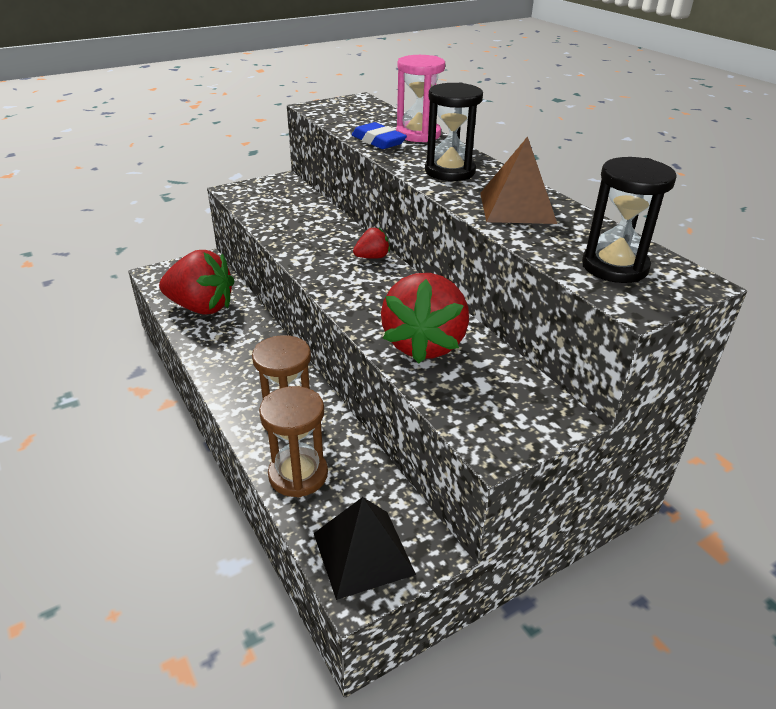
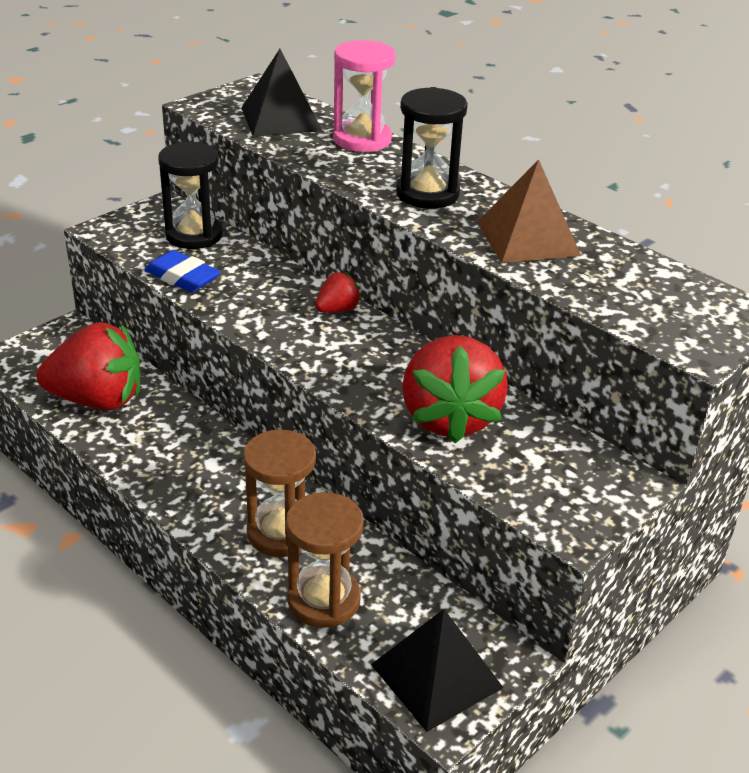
camera: 15 degrees left, 0 degrees up
blue eraser [352,122,407,149] -> blue eraser moved to [145,250,221,292]
black hourglass [582,157,677,283] -> black hourglass moved to [158,142,223,249]
none -> black pyramid [241,49,322,137]

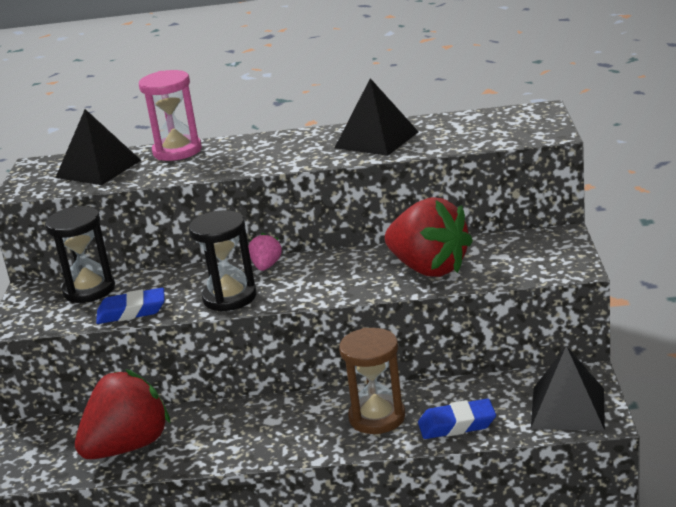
camera: 40 degrees left, 10 degrees down
brown hourglass [286,492,364,627] -> blue eraser [418,399,496,439]
red strawberry [315,272,361,313] -> pink strawberry [248,233,282,271]
black hourglass [396,87,468,209] -> black hourglass moved to [189,210,257,312]
brown pyramid [477,160,581,263] -> black pyramid [335,78,418,156]

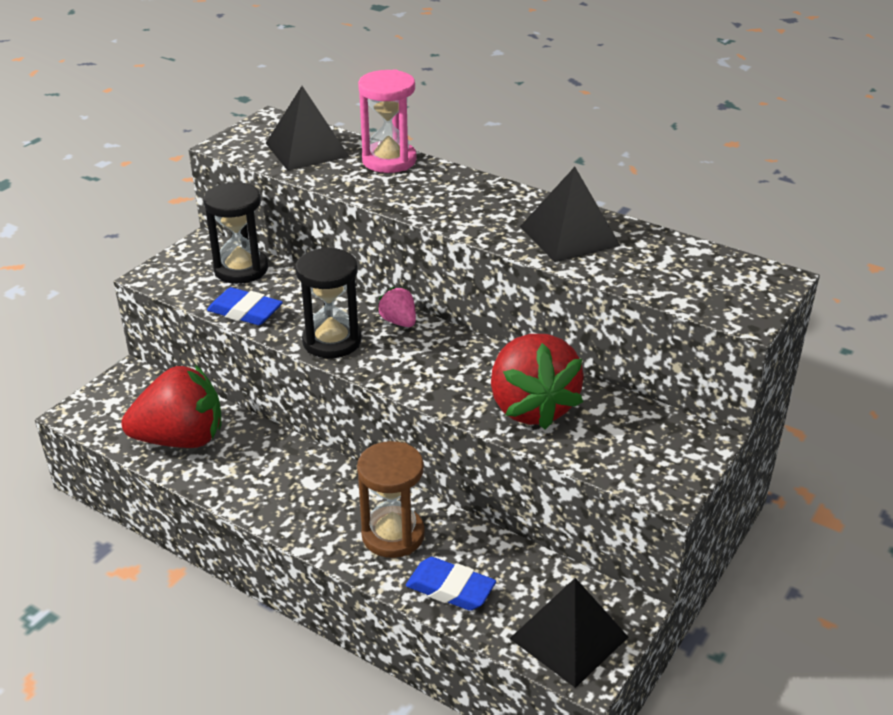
camera: 30 degrees right, 10 degrees up
pink strawberry [248,233,282,271] -> pink strawberry turned 75 degrees counterclockwise [377,287,416,327]

